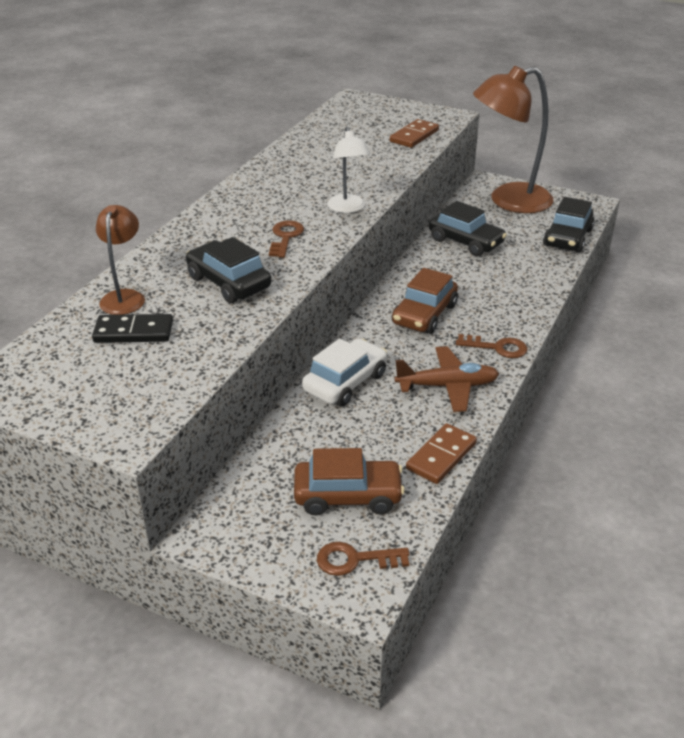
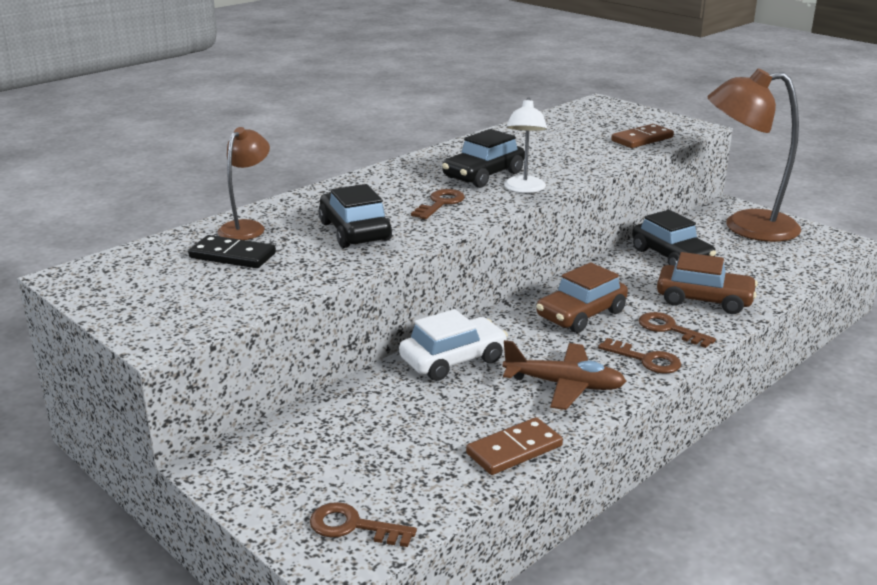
camera: 20 degrees right, 10 degrees down
brown car [294,448,405,516] -> brown car moved to [657,252,758,314]
black car [543,197,595,253] -> black car moved to [442,129,525,188]
none -> brown key [639,312,716,348]

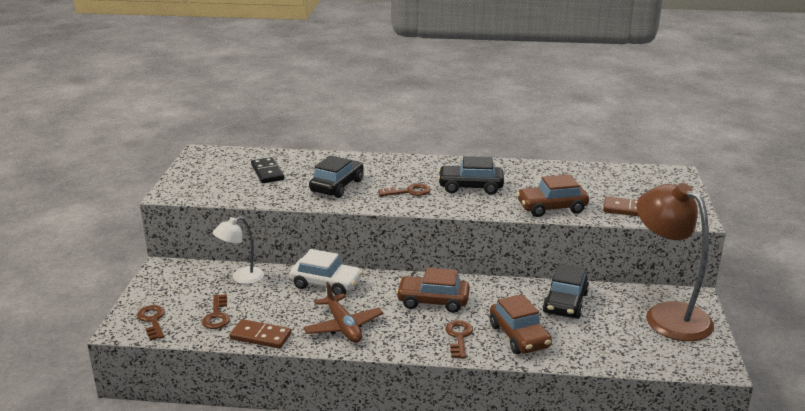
camera: 50 degrees right, 0 degrees up
brown lamp [217,127,270,240] -> none
white lamp [504,97,547,193] -> white lamp moved to [213,216,264,284]
brown key [598,338,681,374] -> brown key moved to [202,294,230,329]
none -> brown car [517,174,589,217]

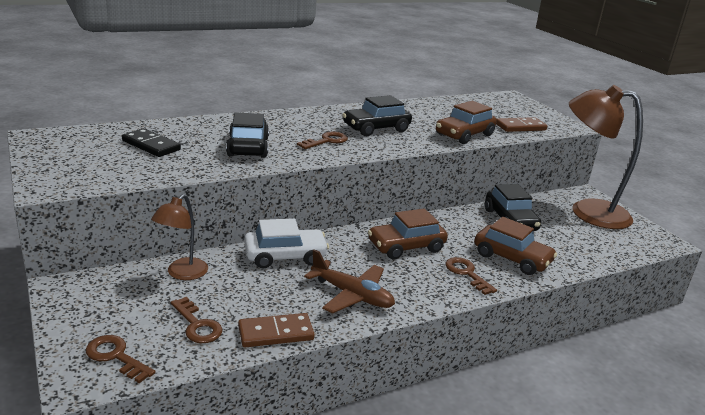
camera: 35 degrees left, 0 degrees up
white lamp [213,216,264,284] -> brown lamp [151,194,208,280]

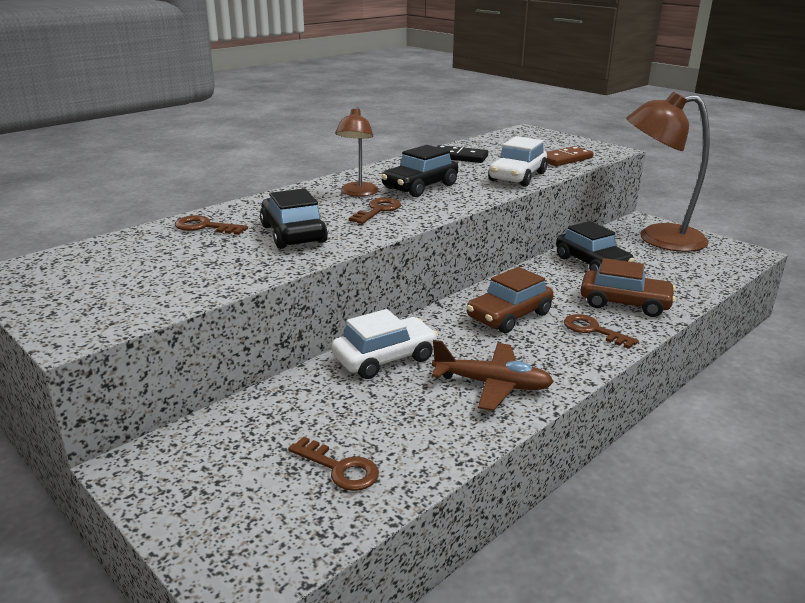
camera: 15 degrees left, 0 degrees up
brown key [86,335,155,383] -> brown key moved to [175,215,248,235]
black domino [122,128,181,157] -> black domino moved to [437,145,488,163]
brown lamp [151,194,208,280] -> brown lamp moved to [335,107,379,196]
brown domino [238,313,315,347] -> none
brown car [436,101,497,144] -> white car [488,136,548,187]

